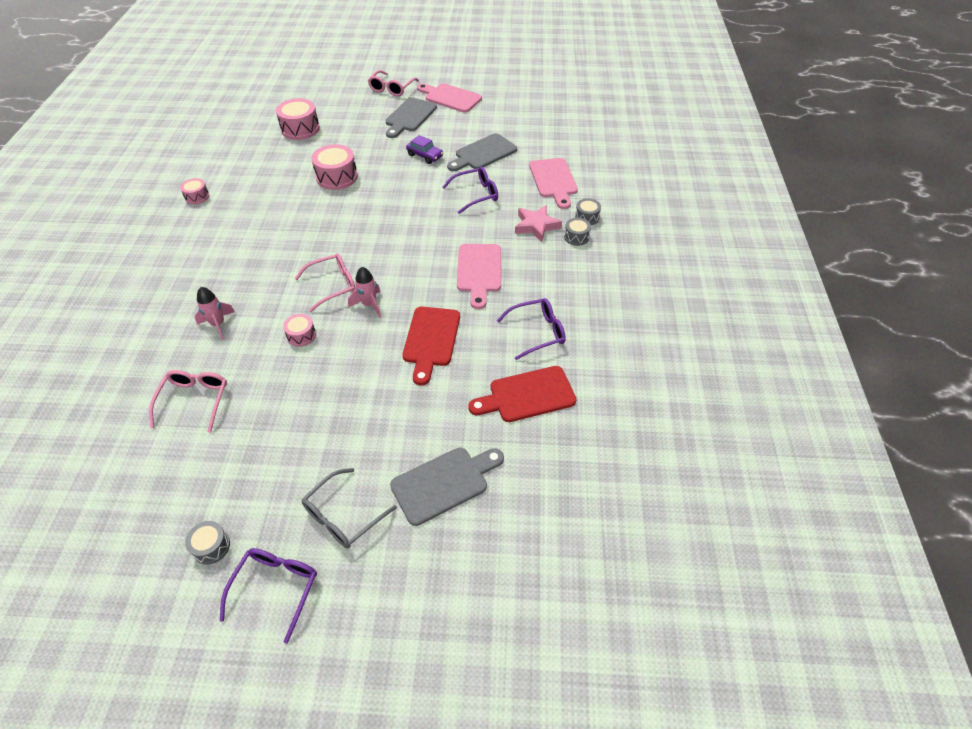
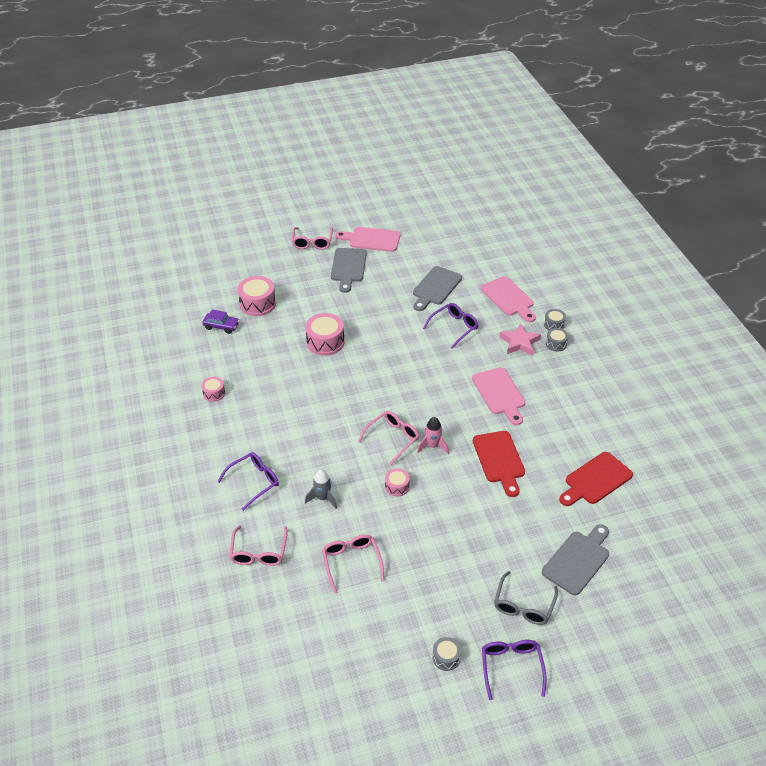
camera: 20 degrees left, 5 degrees down
pink rocket [195,287,235,340] -> grey rocket [305,469,337,509]
purple car [406,135,443,164] -> purple car moved to [202,310,240,334]
purple glasses [497,298,566,360] -> purple glasses moved to [217,452,279,511]
none -> pink glasses [229,525,288,566]

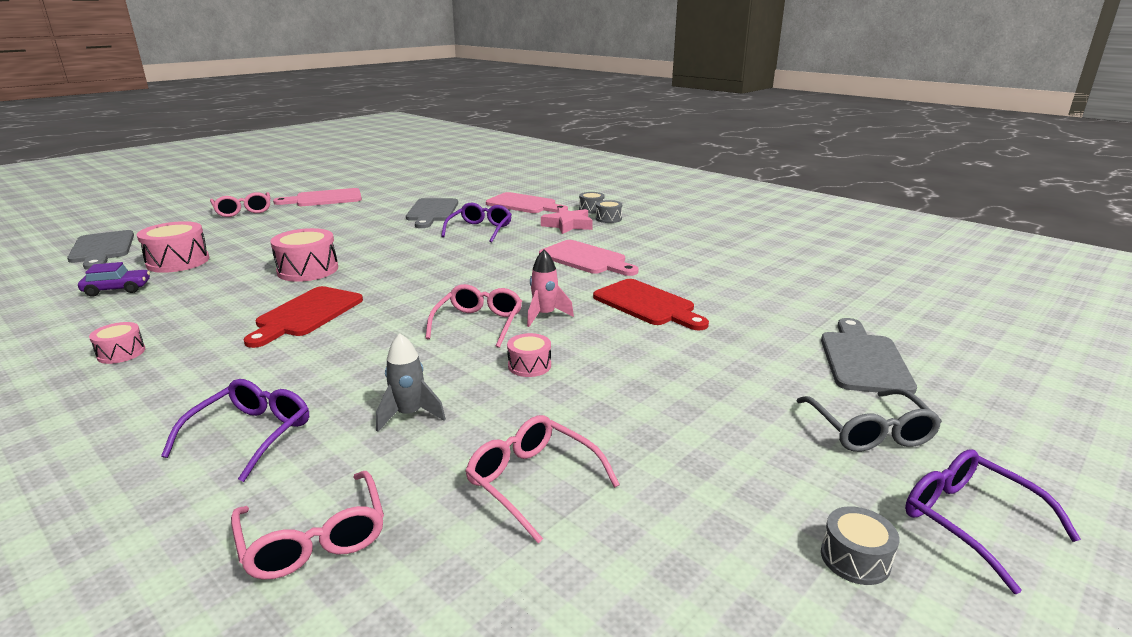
camera: 30 degrees left, 20 degrees down
grey cutting board [331,248,367,293] -> grey cutting board moved to [67,230,134,270]
red cutting board [559,452,633,506] -> red cutting board moved to [243,286,363,348]

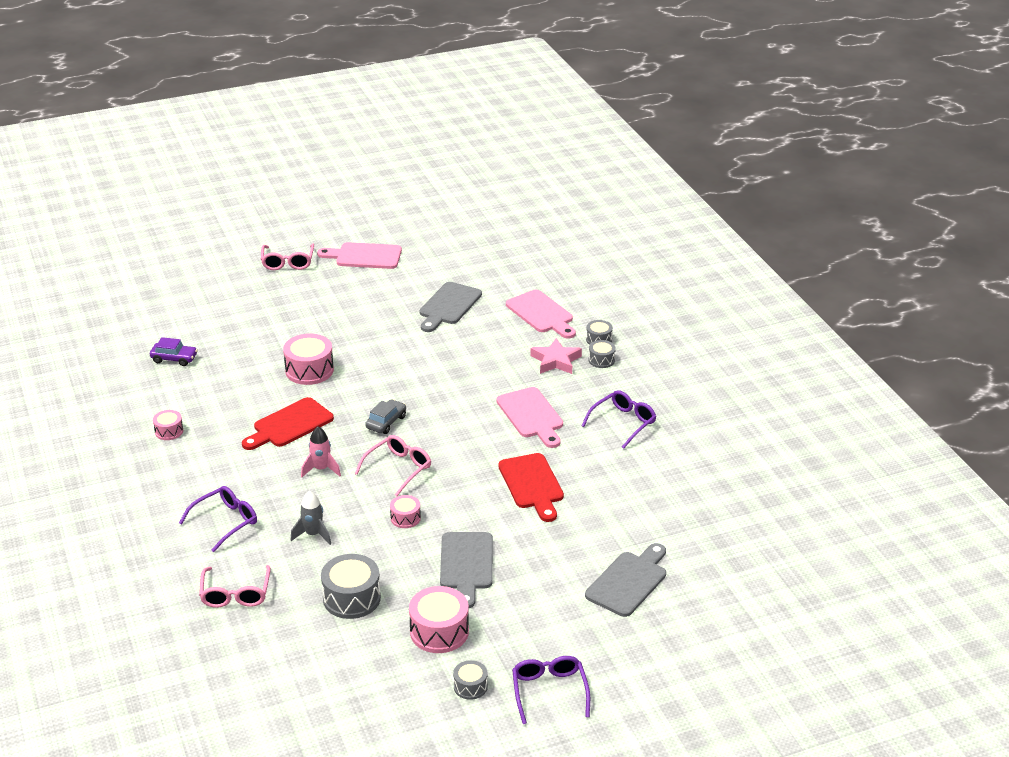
camera: 25 degrees right, 10 degrees up
grey cutting board [67,230,134,270] -> grey cutting board moved to [440,532,493,608]
pink drum [137,221,209,273] -> pink drum moved to [409,586,469,653]
purple glasses [441,203,512,243] -> purple glasses moved to [582,390,656,449]
pink glasses [465,415,620,543] -> grey drum [321,554,381,619]
pink rocket [527,250,574,327] -> pink rocket moved to [301,427,341,477]
grey glasses [797,389,942,452] -> none
none -> grey car [365,399,406,434]

